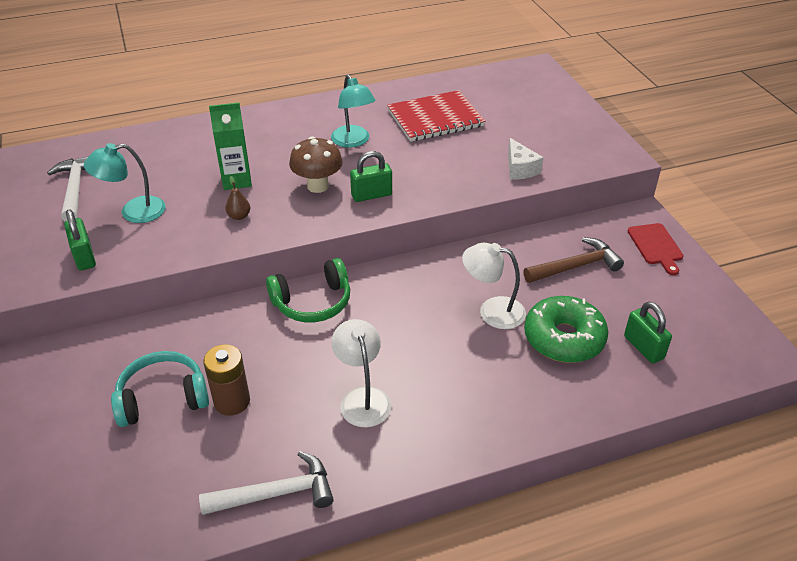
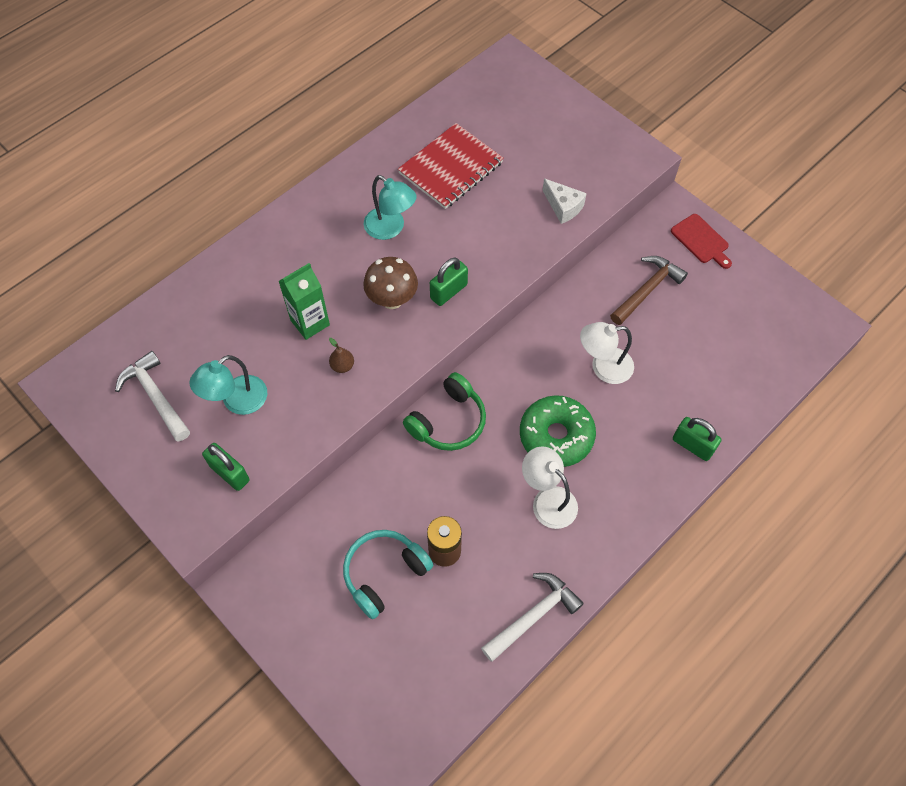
camera: 25 degrees left, 20 degrees up
green donut [524,296,608,363] -> green donut moved to [520,395,596,467]
green padlock [624,302,672,363] -> green padlock moved to [673,417,722,461]

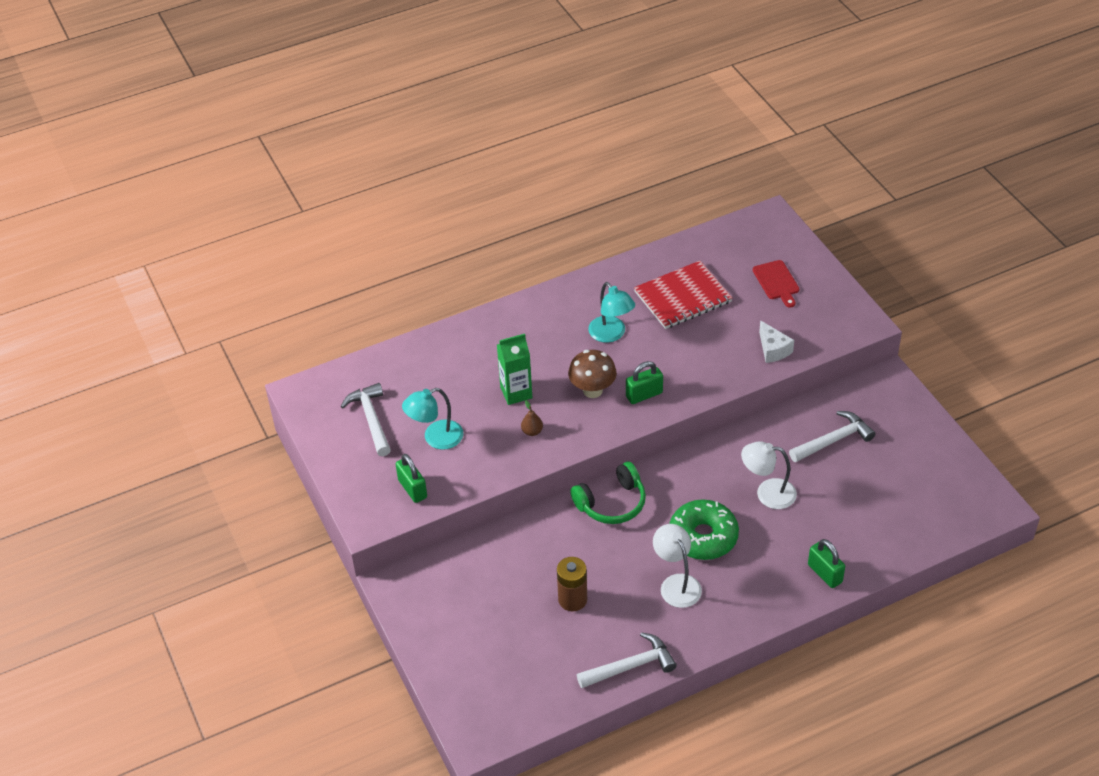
camera: 20 degrees right, 15 degrees down
turquoise headphones [343,530,433,619] -> none
brown hammer [610,256,688,325] -> white hammer [789,411,875,462]
red cutting board [671,214,732,269] -> red cutting board moved to [753,260,799,308]

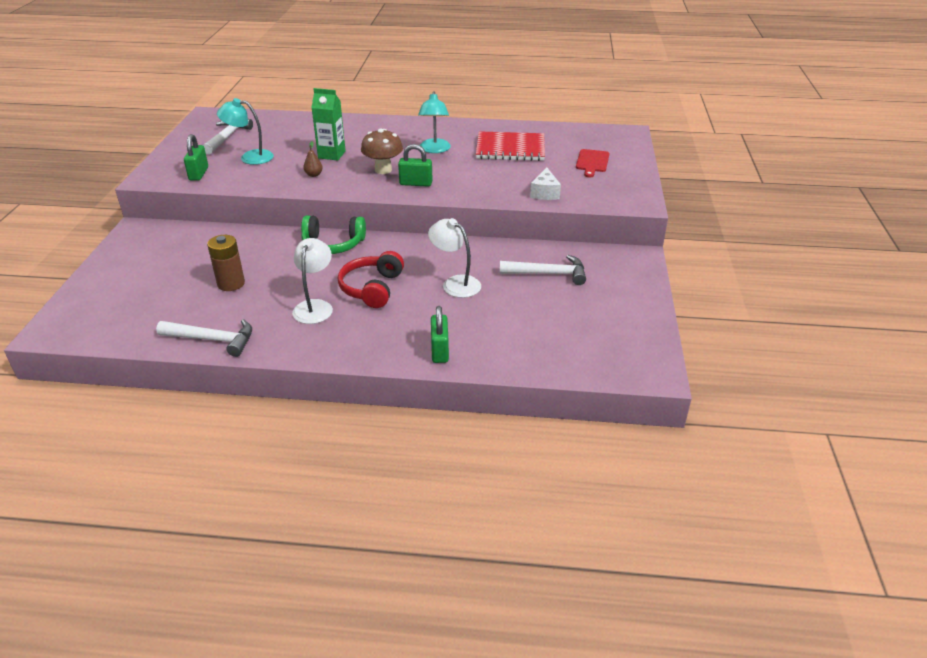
camera: 30 degrees right, 10 degrees down
green donut [669,500,739,560] -> red headphones [338,251,404,308]

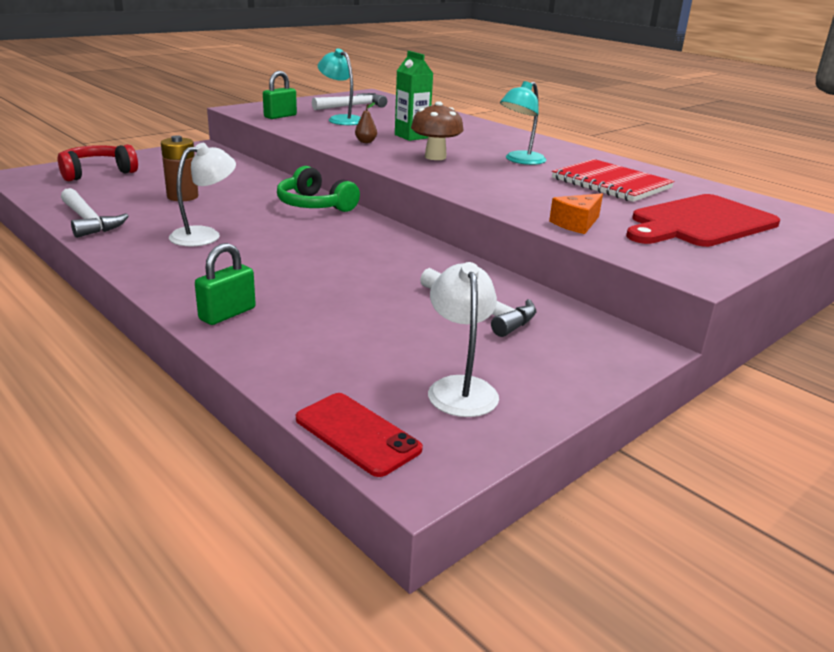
camera: 40 degrees right, 10 degrees down
red headphones [338,251,404,308] -> red headphones moved to [57,144,138,181]
green padlock [398,144,432,187] -> none
white lamp [428,218,481,298] -> white lamp moved to [428,262,499,417]
white cheese [530,167,561,200] -> orange cheese [549,193,603,234]
red cutting board [576,149,609,177] -> red cutting board [626,194,780,247], size x1.96
none -> red phone [296,393,423,477]

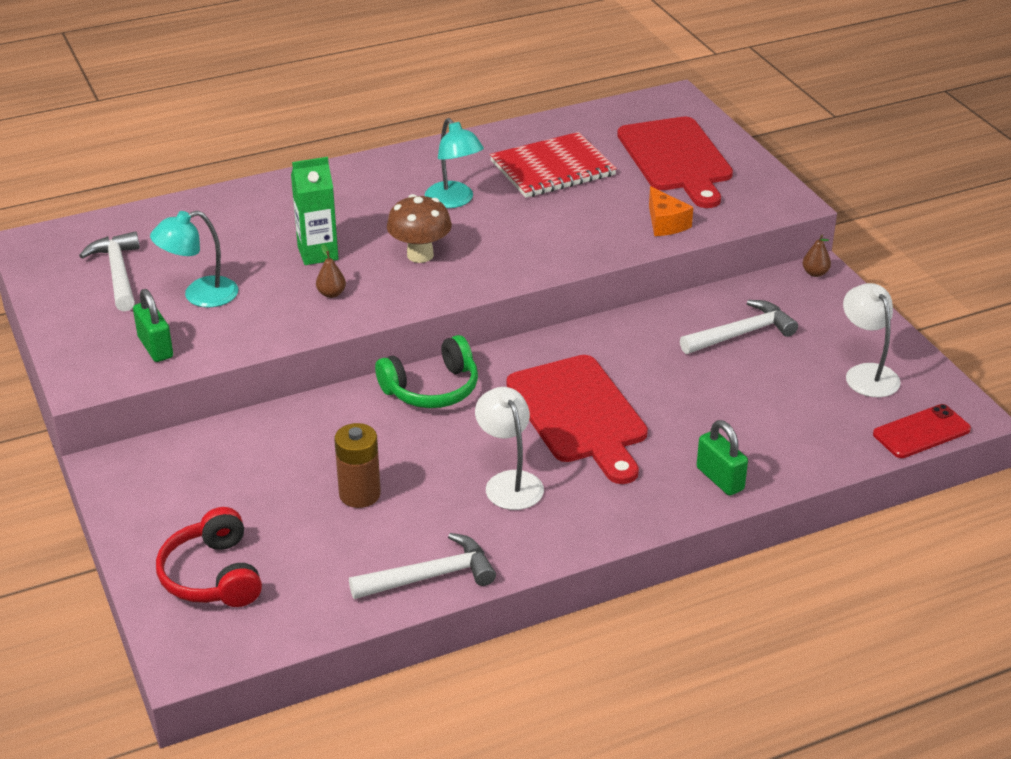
camera: 70 degrees left, 10 degrees up
white lamp [428,262,499,417] -> white lamp turned 60 degrees clockwise [843,283,901,397]
none -> red cutting board [507,355,648,484]
none -> brown pear [803,234,831,277]

